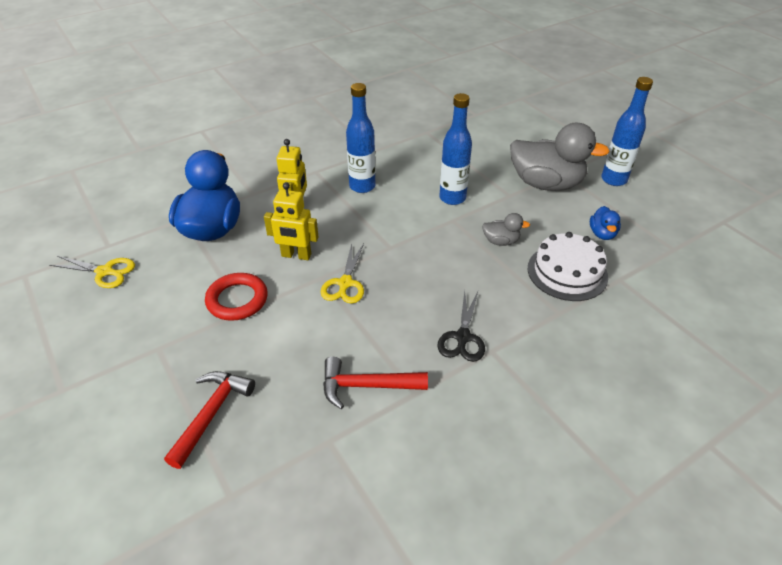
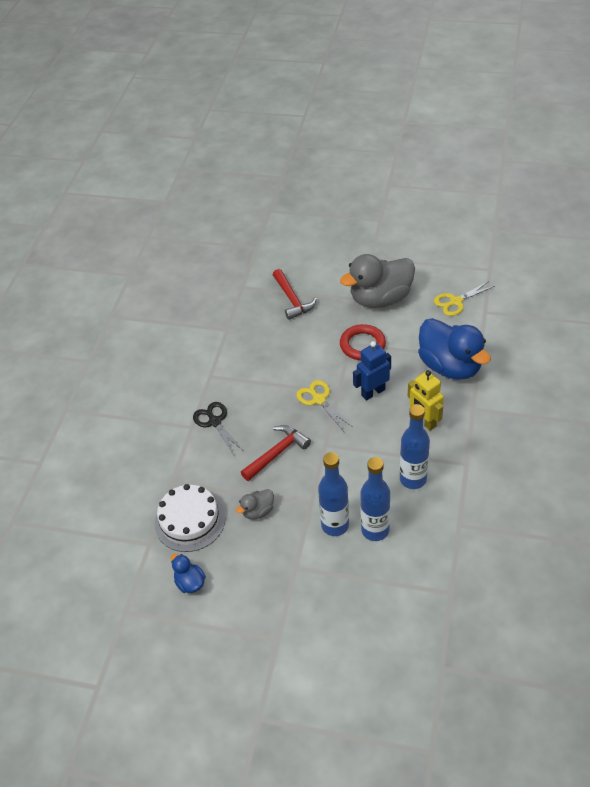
camera: 140 degrees right, 5 degrees up
yellow robot [264,182,319,260] -> blue robot [353,341,391,401]
red hammer [323,357,428,409] -> red hammer moved to [241,425,311,481]
grey duck [510,122,610,191] -> grey duck moved to [340,254,415,308]
blue bottle [601,77,653,186] -> blue bottle moved to [360,457,390,541]

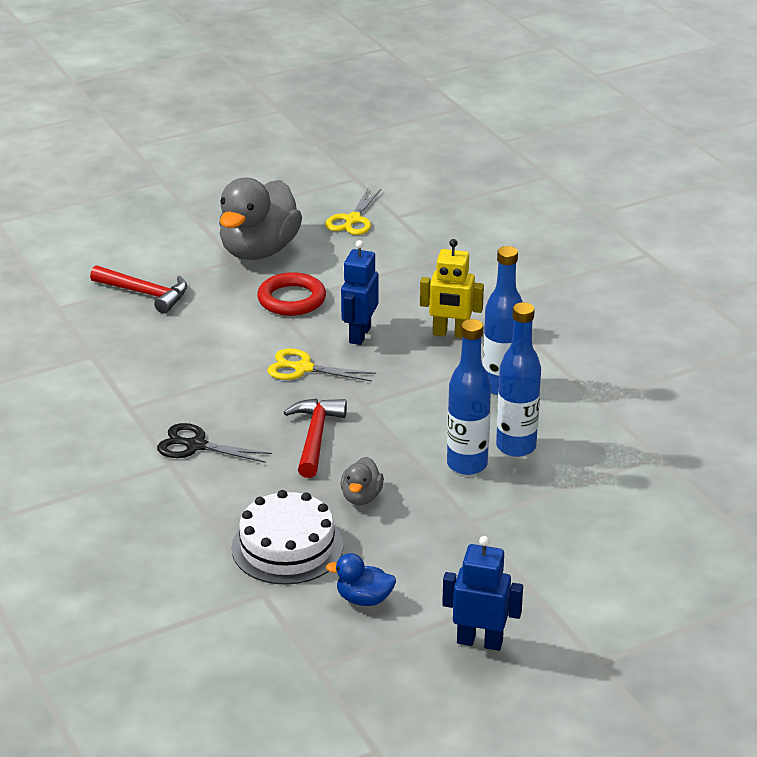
camera: 45 degrees left, 15 degrees down
blue duck [418,318,491,380] -> none
none -> blue robot [442,536,523,651]

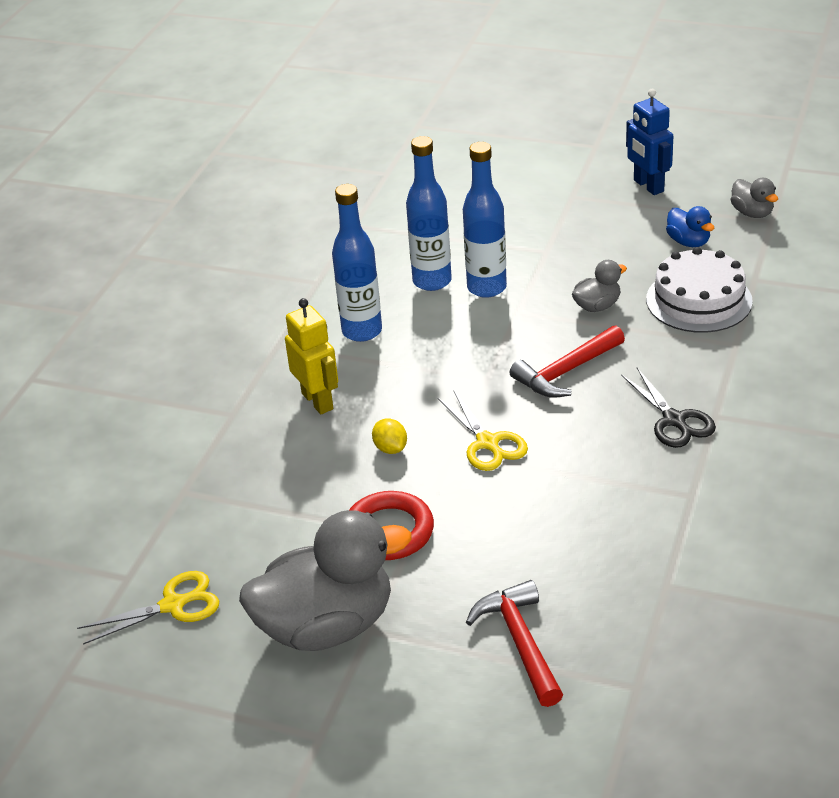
camera: 130 degrees left, 5 degrees up
blue robot [341,240,378,345] -> yellow lemon [372,418,407,454]
none -> grey duck [730,178,778,218]

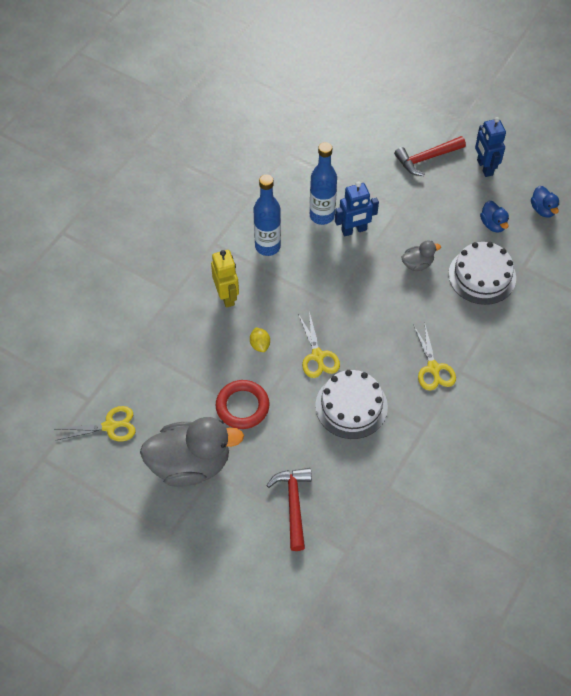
camera: 10 degrees right, 20 degrees up
blue bottle [463,142,507,298] -> blue robot [335,181,379,236]
red hammer [510,325,625,398] -> red hammer moved to [394,136,466,176]
black scissors [621,368,716,448] -> yellow scissors [414,325,456,390]
grey duck [730,178,778,218] -> blue duck [531,186,559,218]
none -> white cake [315,370,388,439]

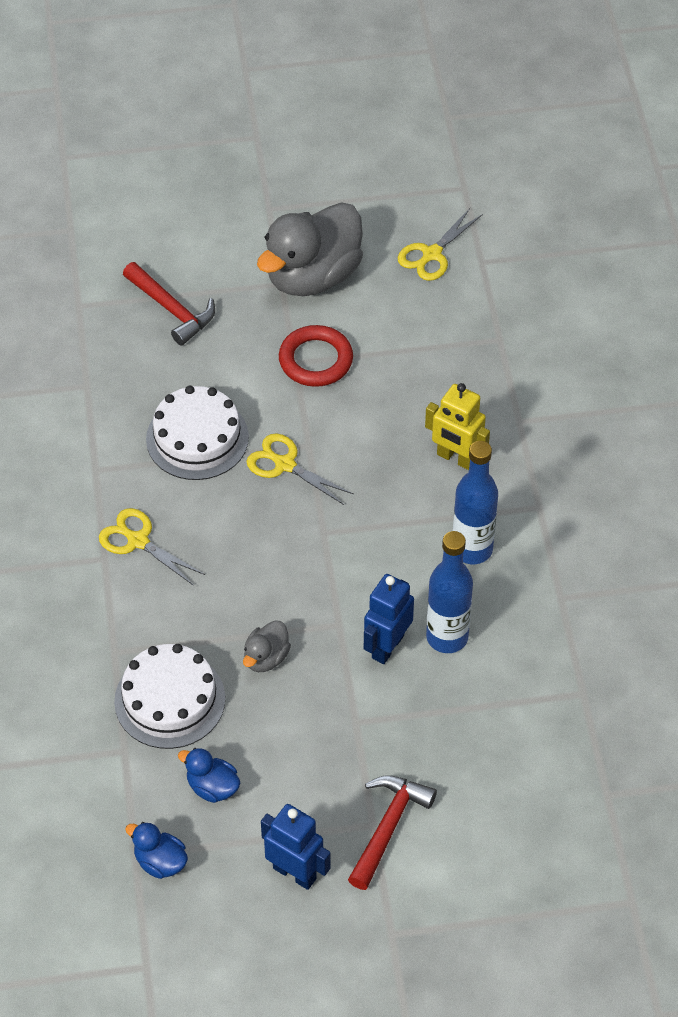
camera: 140 degrees right, 5 degrees down
yellow lemon [250,327,270,352] -> none

